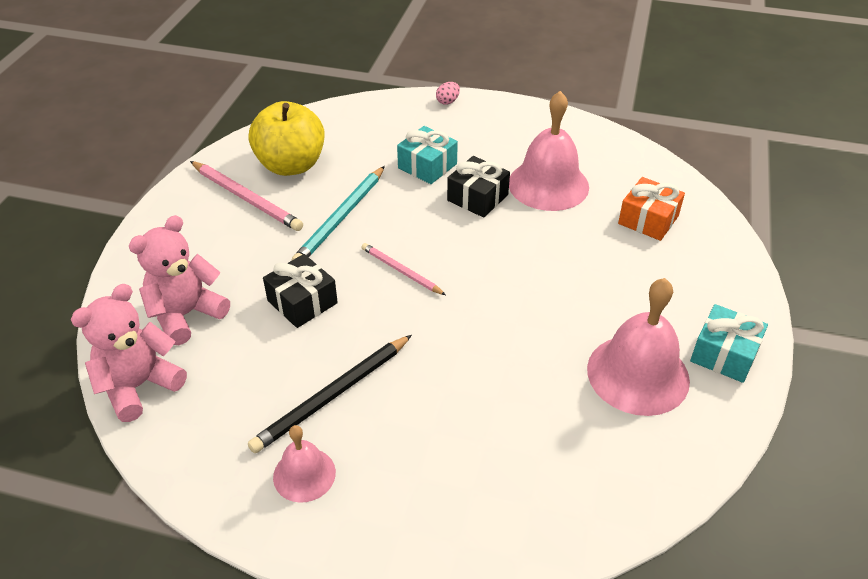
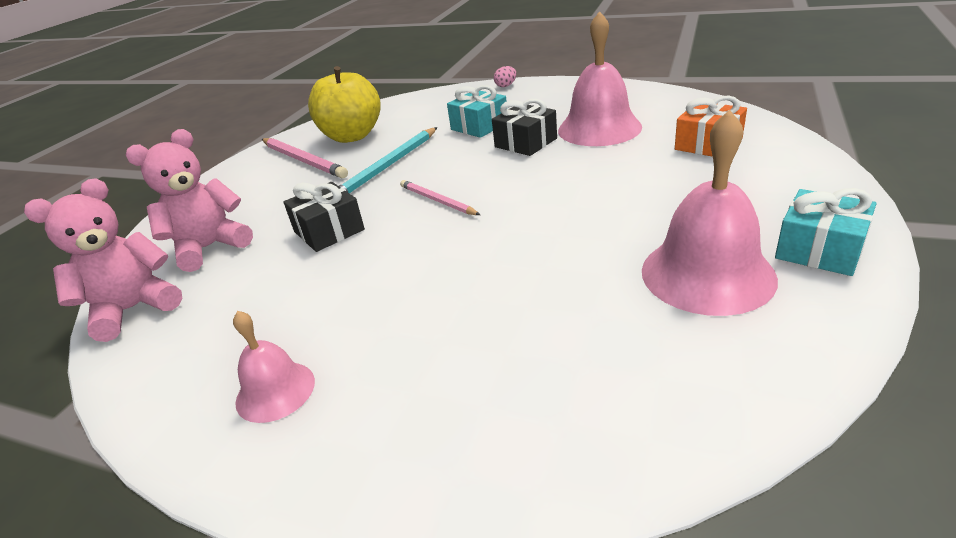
camera: 10 degrees right, 10 degrees down
black pencil [248,335,412,453] -> none

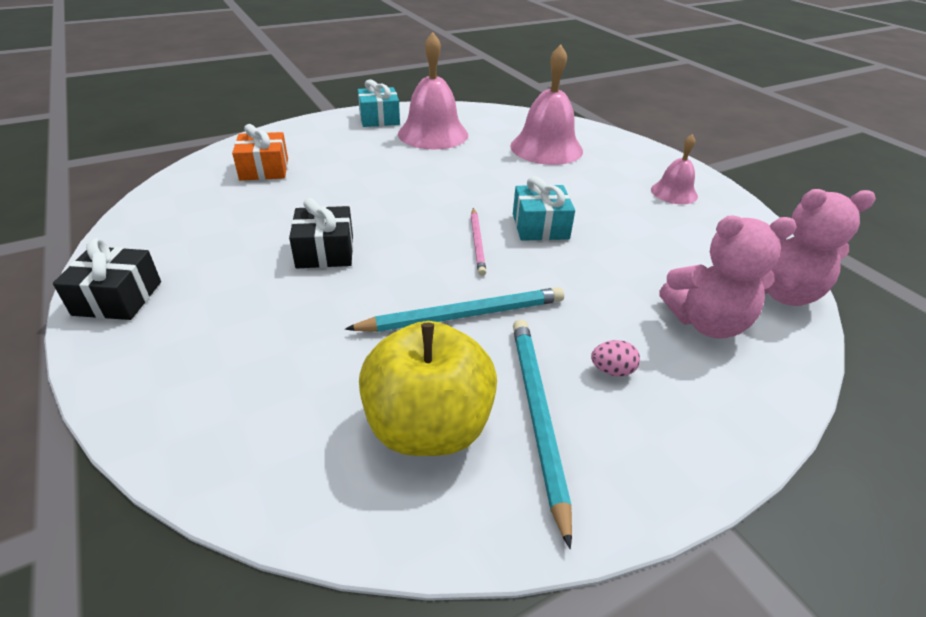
camera: 145 degrees left, 5 degrees up
pink pencil [262,138,348,178] -> turquoise pencil [513,319,572,549]
black gift [284,182,365,252] -> black gift moved to [53,238,161,320]
turquoise gift [447,85,507,138] -> turquoise gift moved to [513,176,575,241]
pink egg [494,66,516,87] -> pink egg moved to [591,340,640,377]
pink bell [558,11,642,146] -> pink bell moved to [510,44,583,165]

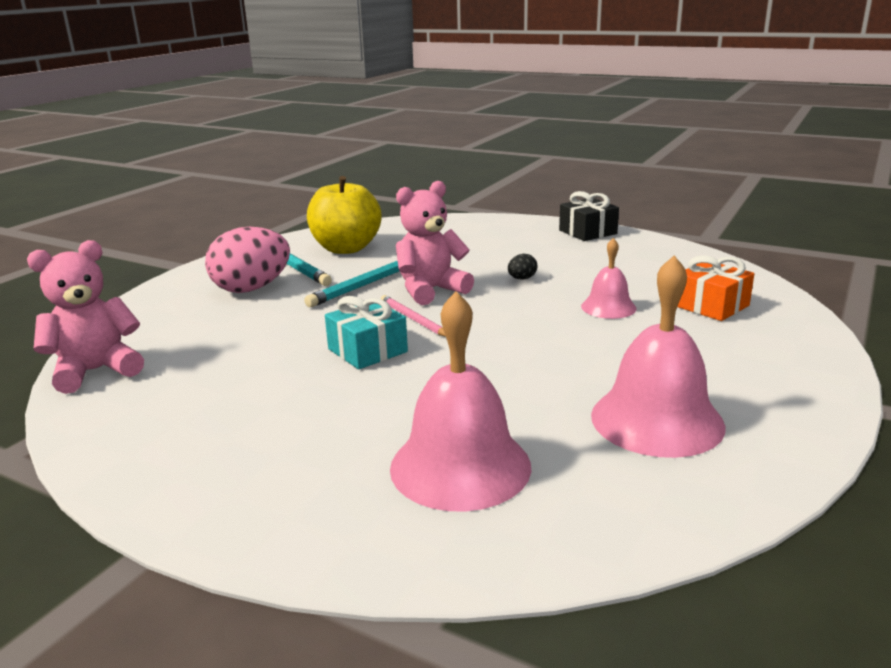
camera: 150 degrees right, 15 degrees down
black gift [289,198,353,268] -> black egg [508,254,537,280]
turquoise gift [358,79,400,127] -> none
pink egg [591,340,640,377] -> pink egg [205,227,290,293], size x2.45
pink bell [651,134,698,204] -> pink bell moved to [581,238,637,319]
pink teddy bear [659,216,797,339] -> pink teddy bear moved to [396,181,474,305]

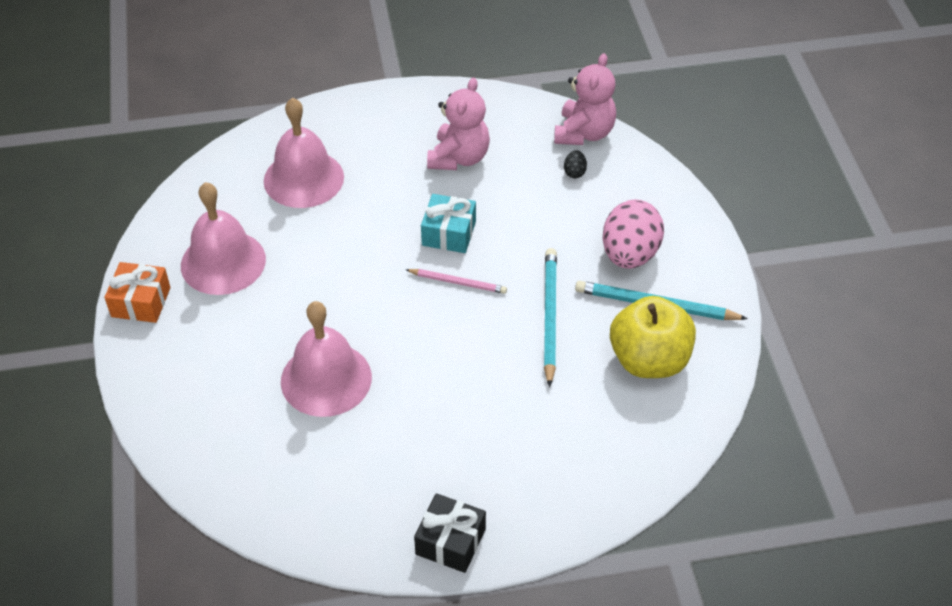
camera: 140 degrees right, 25 degrees up
pink teddy bear [396,181,474,305] -> pink teddy bear moved to [427,78,490,170]
black egg [508,254,537,280] -> black egg moved to [564,150,587,178]
pink bell [581,238,637,319] -> pink bell [281,301,372,417], size x1.80
orange gift [677,255,754,321] -> orange gift moved to [104,262,170,323]

